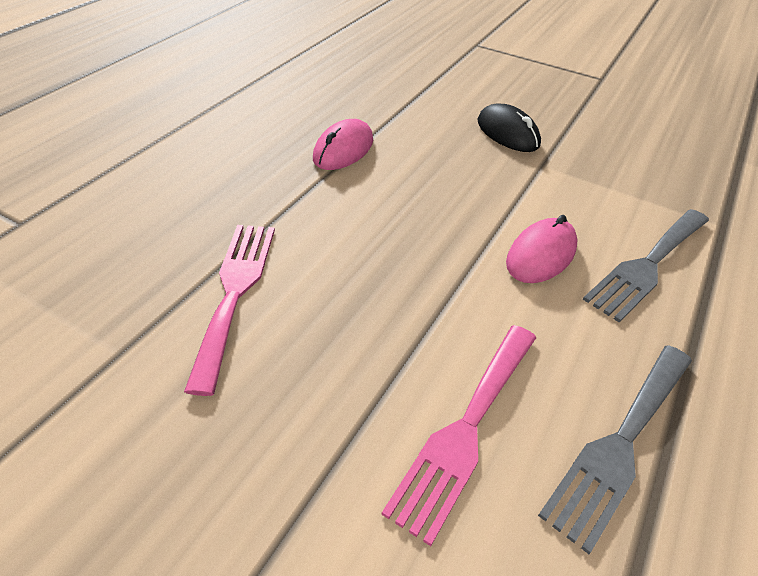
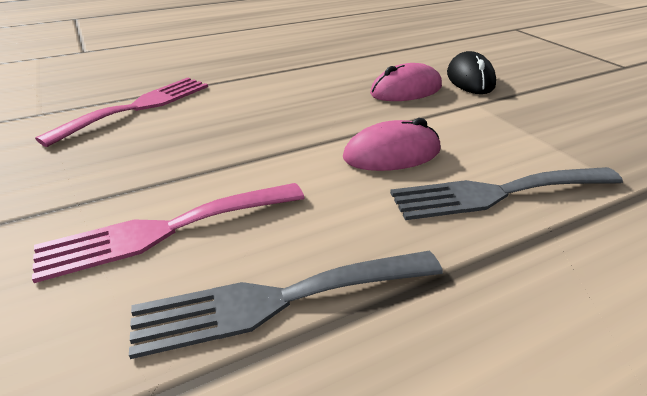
camera: 35 degrees right, 10 degrees down
pink mouse [313,119,373,170] -> pink mouse moved to [370,63,442,101]

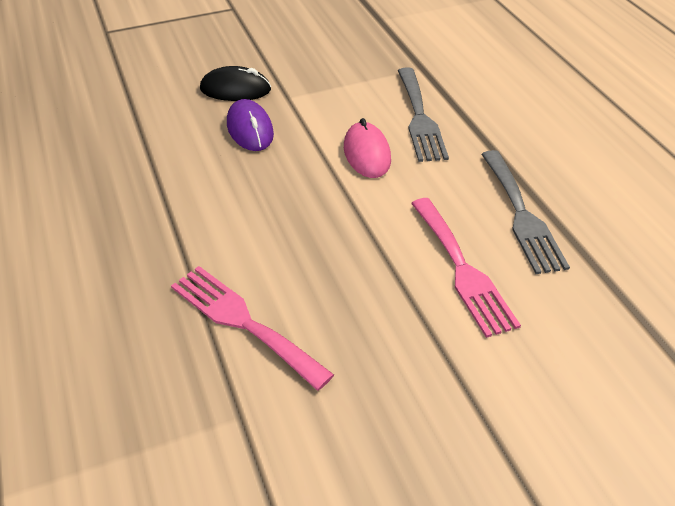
camera: 85 degrees left, 10 degrees up
pink mouse [370,63,442,101] -> purple mouse [227,99,274,151]

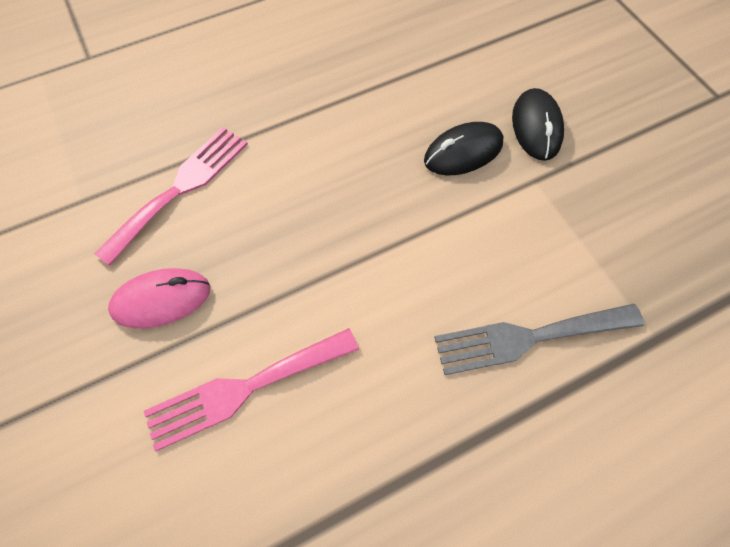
camera: 85 degrees right, 20 degrees up
purple mouse [227,99,274,151] -> black mouse [424,122,504,175]
pink mouse [344,118,391,178] -> pink mouse moved to [108,268,210,329]
grey fork [481,150,570,274] -> none

